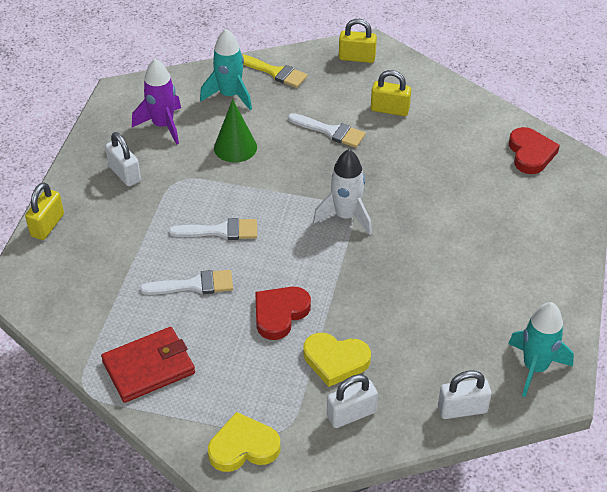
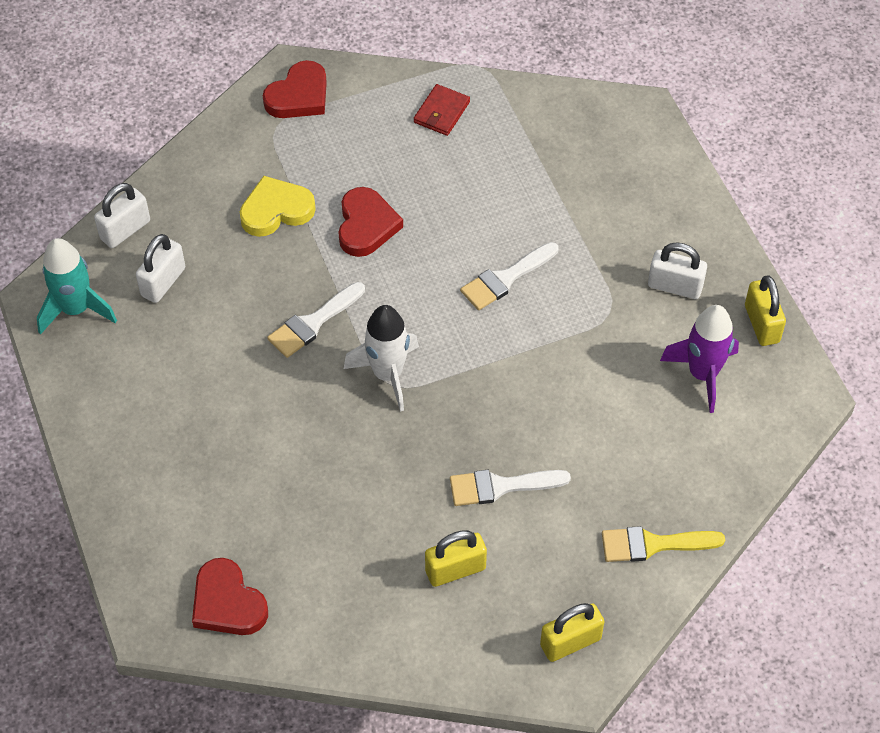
camera: 145 degrees right, 10 degrees up
yellow padlock [25,182,64,240] -> yellow padlock moved to [745,275,786,346]
red wallet [101,327,195,403] -> red wallet [414,84,470,136], size x0.61
white brush [140,270,233,295] -> white brush moved to [267,282,365,358]
turquoise rocket [200,29,252,110] -> none
yellow heart [208,412,281,472] -> red heart [263,60,327,118]
green cone [214,99,257,163] -> none
white padlock [327,374,378,428] -> white padlock moved to [136,234,185,303]

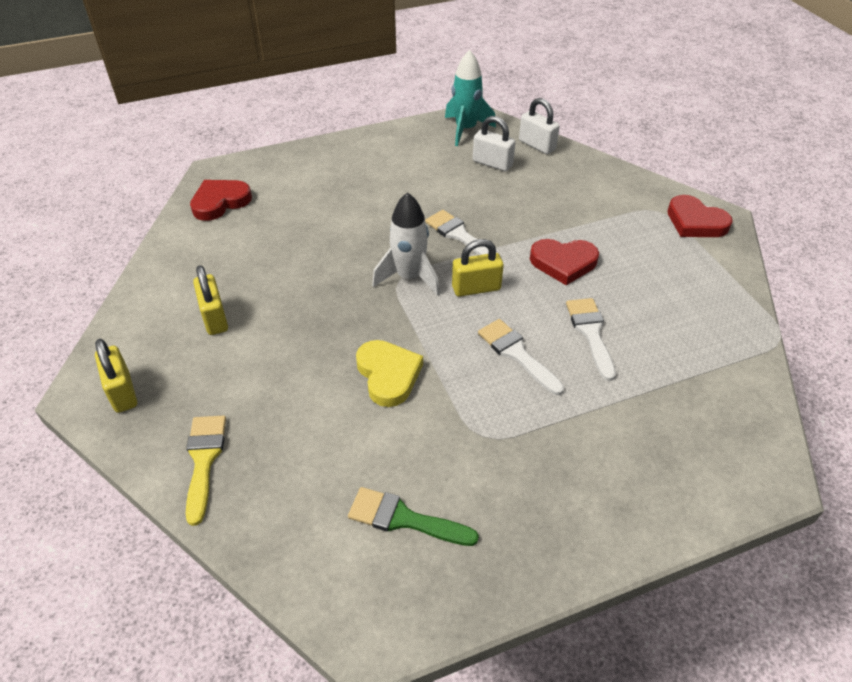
camera: 90 degrees right, 10 degrees down
yellow heart [240,176,316,237] -> yellow heart moved to [356,340,423,407]
red wallet [414,84,470,136] -> none
white brush [450,470,571,506] -> white brush moved to [566,298,616,381]
white padlock [648,242,707,299] -> none
purple rocket [660,305,739,413] -> green brush [348,487,479,546]
yellow padlock [745,275,786,346] -> yellow padlock moved to [452,239,504,297]

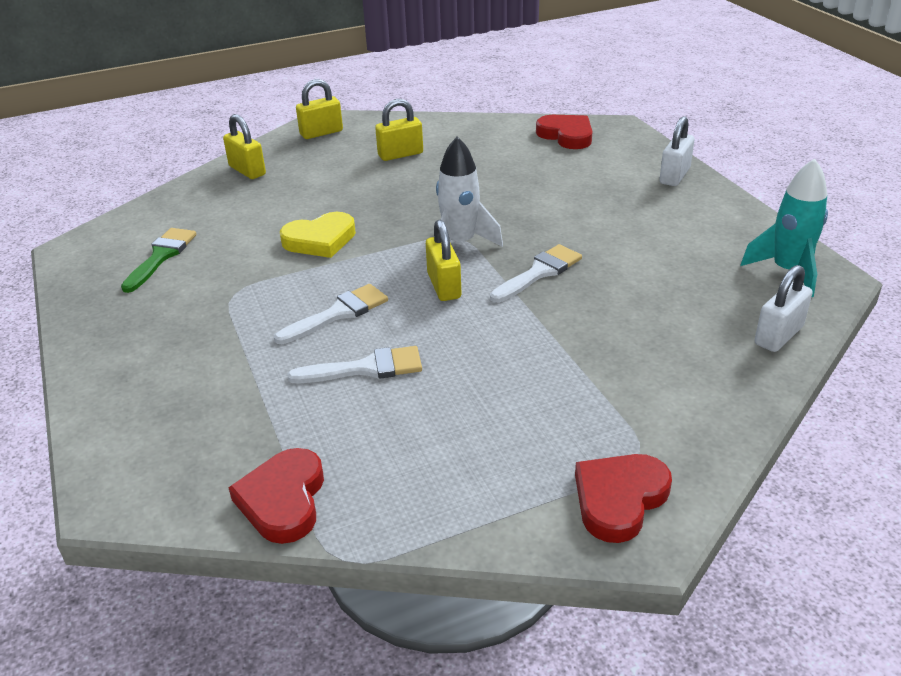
camera: 90 degrees right, 10 degrees down
yellow brush [186,415,226,526] -> yellow padlock [223,114,266,179]
white padlock [473,116,515,171] -> white padlock moved to [659,116,695,186]
red heart [530,239,599,285] -> red heart moved to [228,448,324,544]

